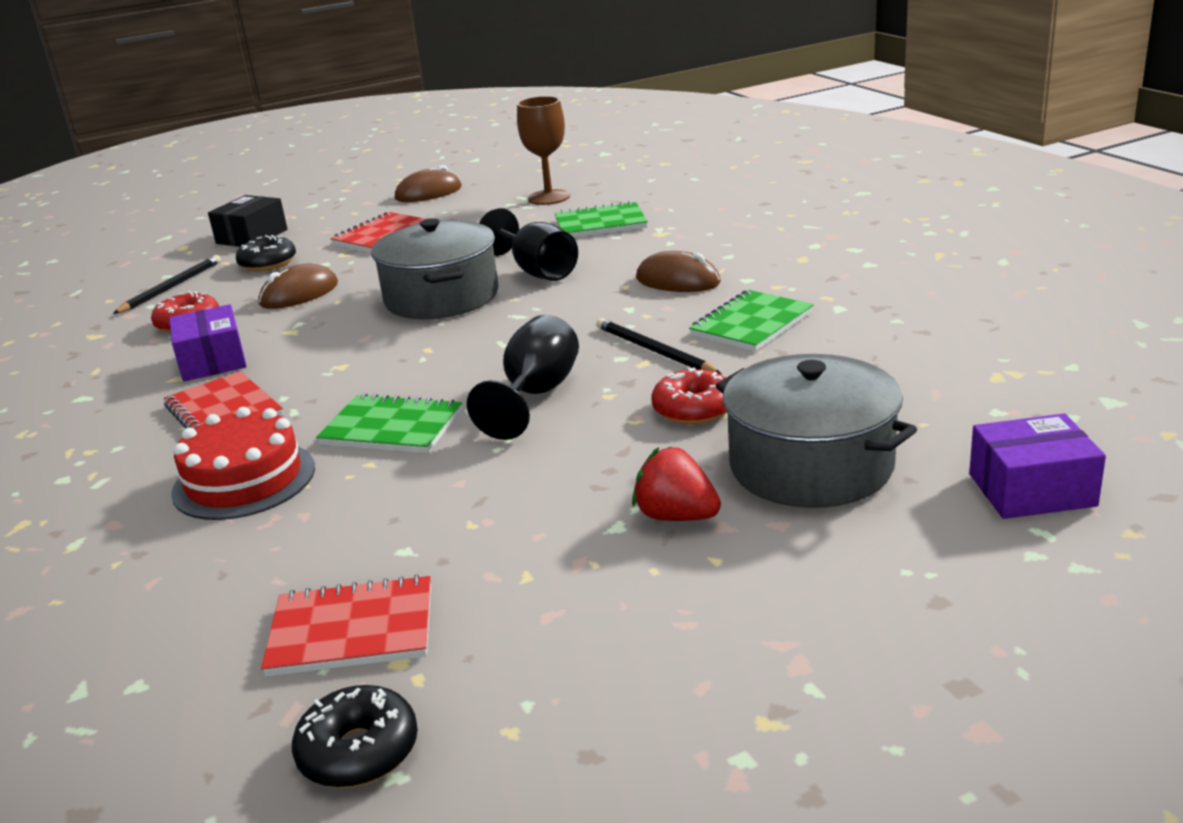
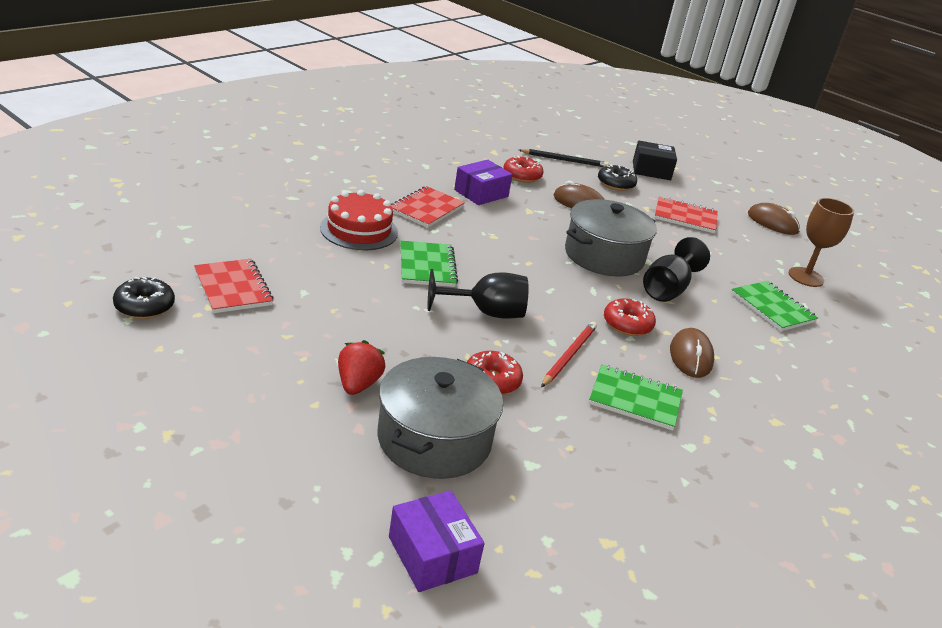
camera: 60 degrees right, 5 degrees up
black pencil [596,318,722,374] -> red pencil [541,322,597,387]
none -> red donut [604,298,656,336]

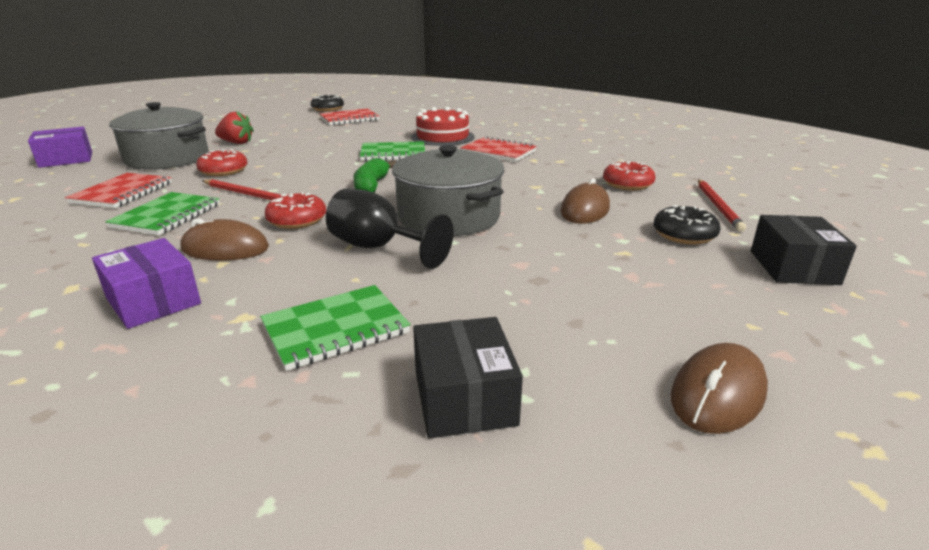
camera: 95 degrees right, 5 degrees down
black goblet [428,269,529,319] -> none
purple box [454,160,513,205] -> purple box moved to [92,238,201,329]
black pencil [519,149,609,167] -> red pencil [698,180,746,232]
red notebook [654,196,718,233] -> red notebook moved to [65,173,172,208]
brown goblet [788,198,854,287] -> black box [413,317,523,438]
none -> green banana [353,158,396,193]

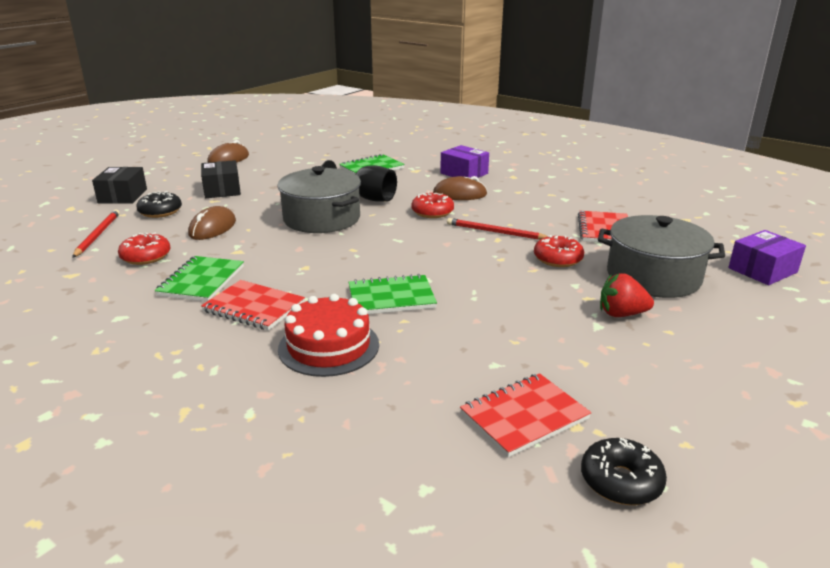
camera: 175 degrees right, 0 degrees up
green notebook [105,192,220,236] -> green notebook moved to [155,256,244,302]
green banana [353,158,396,193] -> none
black box [413,317,523,438] -> black box moved to [201,160,241,198]

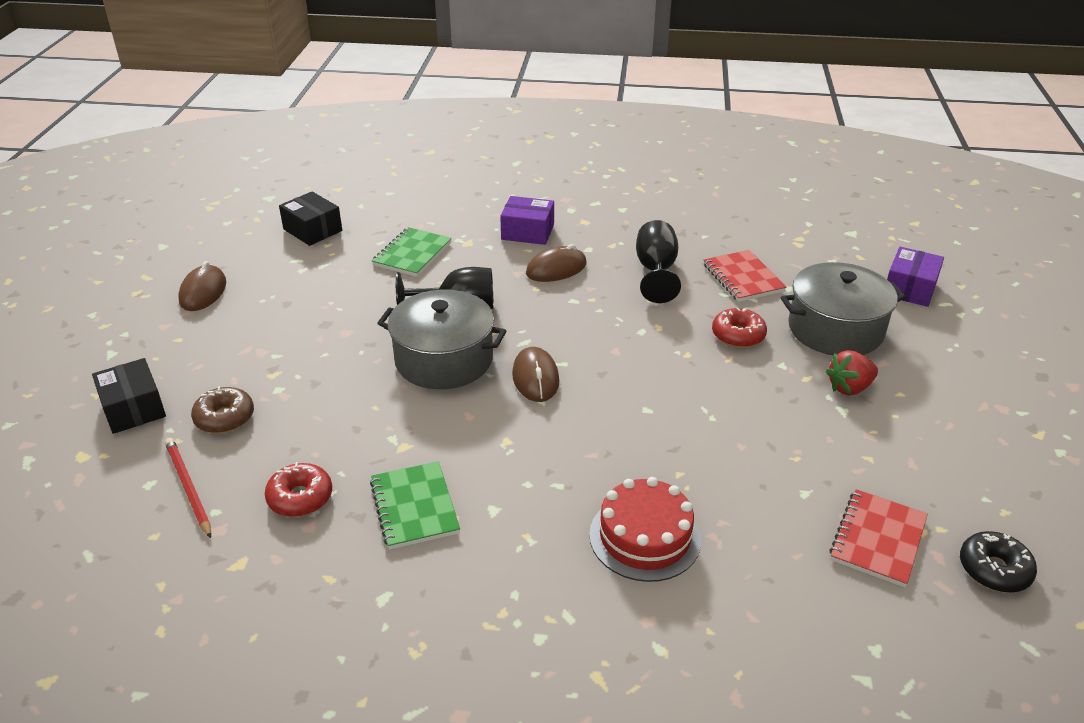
camera: 30 degrees left, 10 degrees up
black donut [136,191,182,218] -> brown donut [191,386,254,433]
brown mouse [188,206,236,240] -> brown mouse moved to [512,347,560,402]
black box [201,160,241,198] -> black box moved to [279,191,342,246]
red notebook [201,280,305,331] -> none
green notebook [349,274,437,314] -> none
red donut [411,192,454,218] -> none
red pencil [447,218,548,240] -> none
none -> black goblet [636,220,681,303]

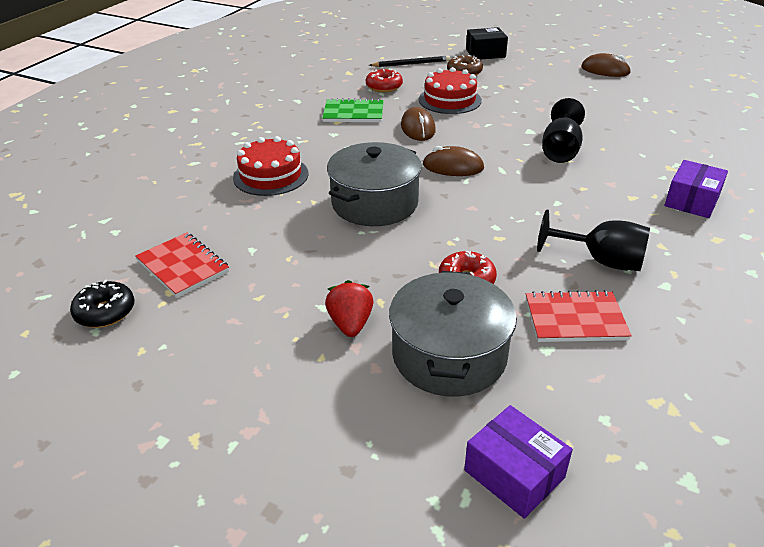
camera: 110 degrees right, 0 degrees up
red pencil [165,438,211,538] -> black pencil [369,56,450,67]
black box [279,191,342,246] -> none
green notebook [372,227,452,277] -> none
grey pot [377,290,506,389] -> grey pot moved to [327,142,422,226]
brown mouse [526,244,587,282] -> brown mouse moved to [401,107,436,141]
none -> red cake [419,67,482,114]

